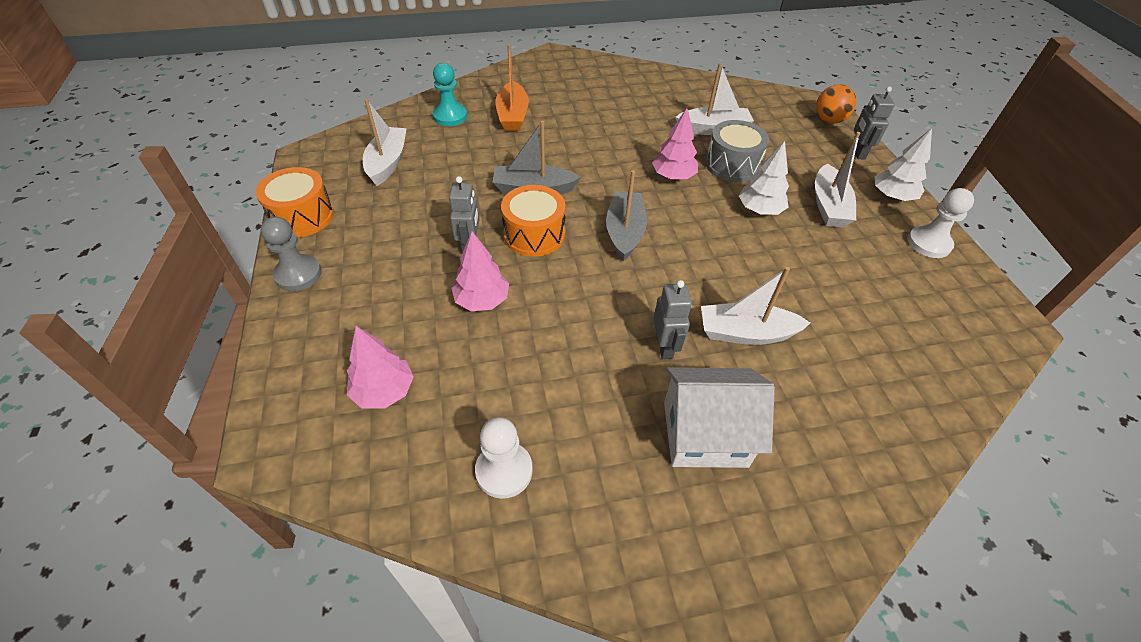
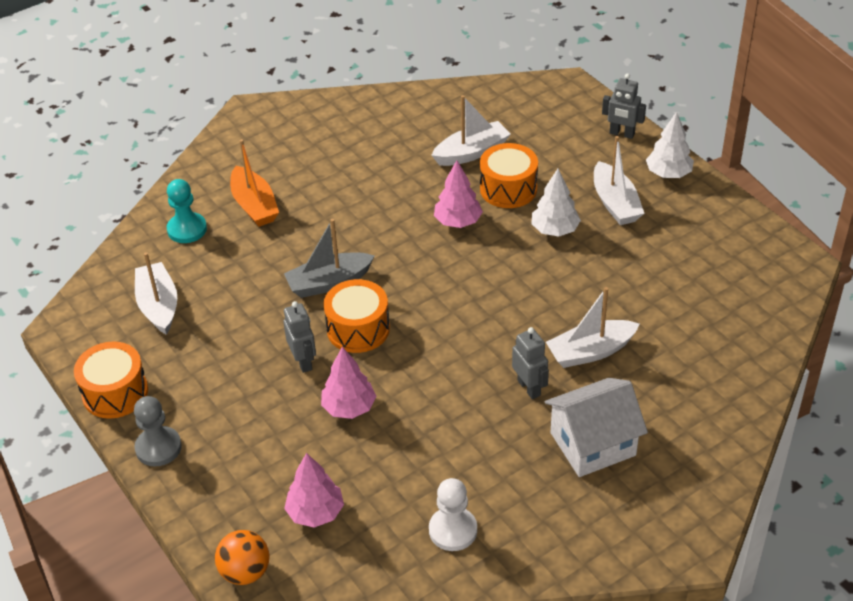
camera: 20 degrees left, 5 degrees down
grey boat [606,170,647,261] -> none
grey drum [705,120,769,182] -> orange drum [480,143,538,208]
orange ball [816,84,856,124] -> orange ball moved to [215,530,269,585]
grey robot [854,86,895,159] -> grey robot turned 45 degrees counterclockwise [602,73,646,139]
white pawn [908,188,974,258] -> none

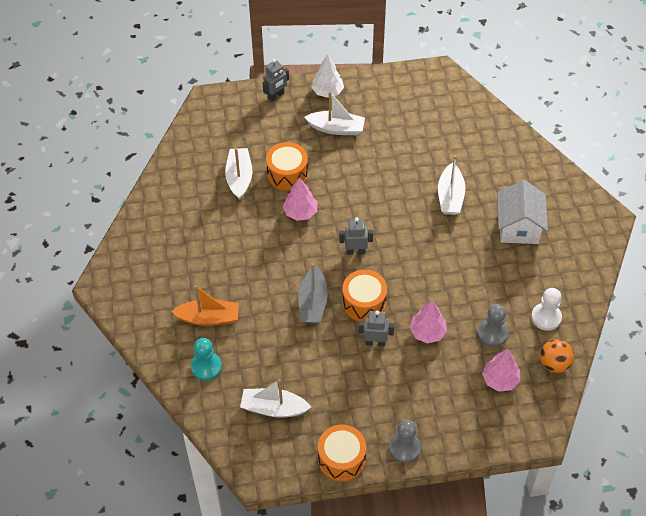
camera: 65 degrees left, 10 degrees up
orange ball [215,530,269,585] -> orange ball moved to [540,339,574,373]
grey robot [512,327,549,399] -> grey robot moved to [339,217,373,255]
white tree [531,169,581,237] -> none
none -> grey pawn [477,304,508,347]

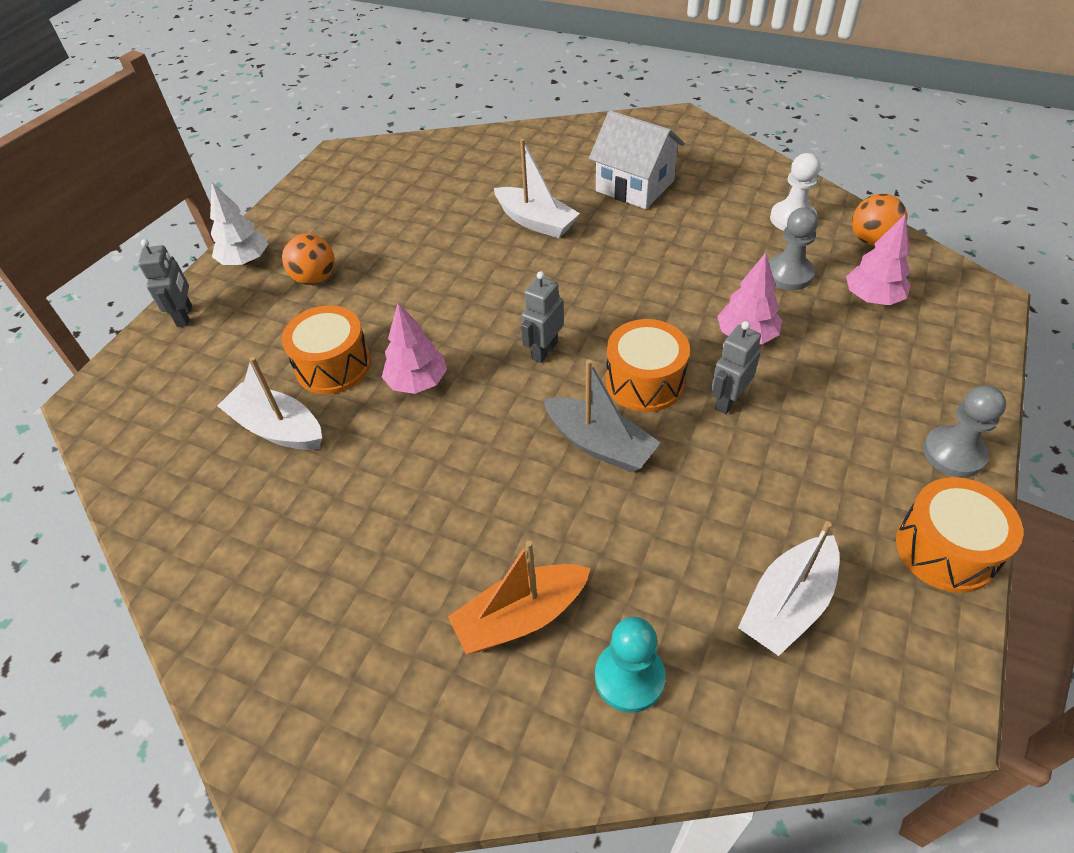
camera: 55 degrees left, 5 degrees down
orange boat [171,285,239,326] -> orange boat turned 150 degrees counterclockwise [448,541,591,654]
white boat [305,91,365,135] -> orange ball [282,233,335,285]

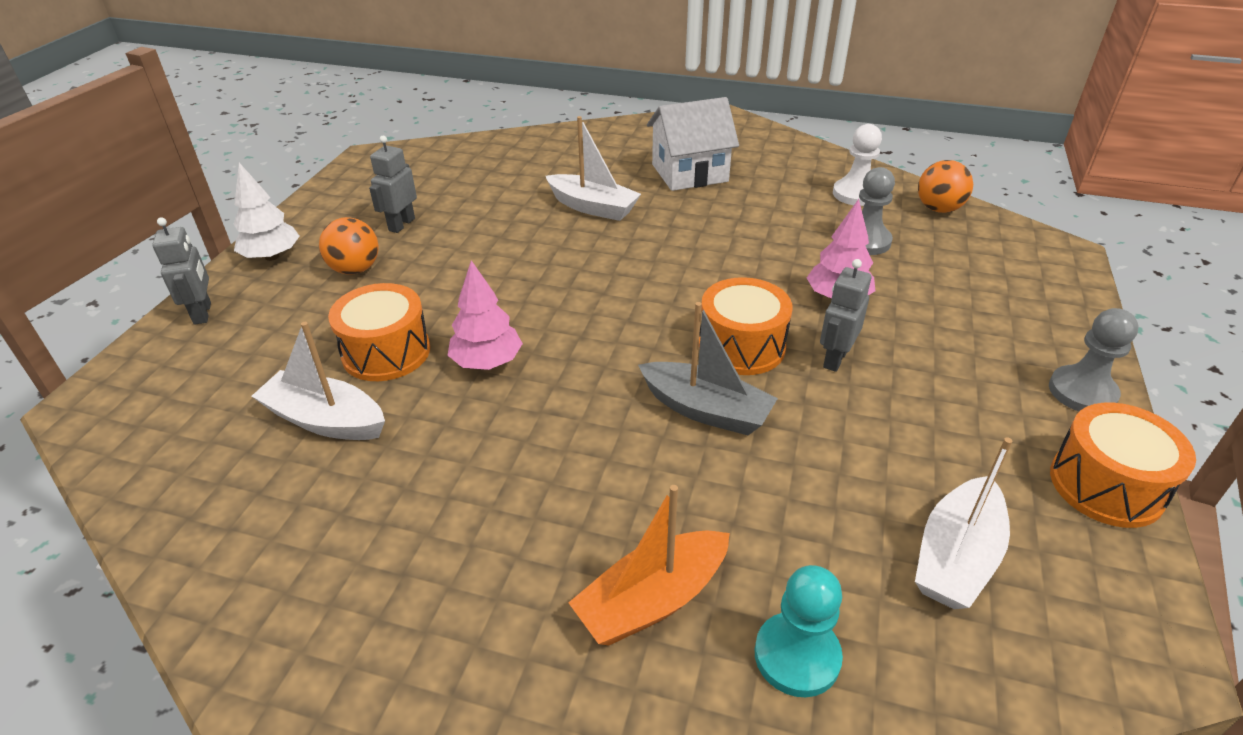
camera: 10 degrees left, 10 degrees down
grey robot [521,271,564,363] -> grey robot moved to [369,136,417,233]
white house [589,111,685,209] -> white house turned 45 degrees counterclockwise [647,97,739,191]
pink tree [846,214,911,305] -> none

